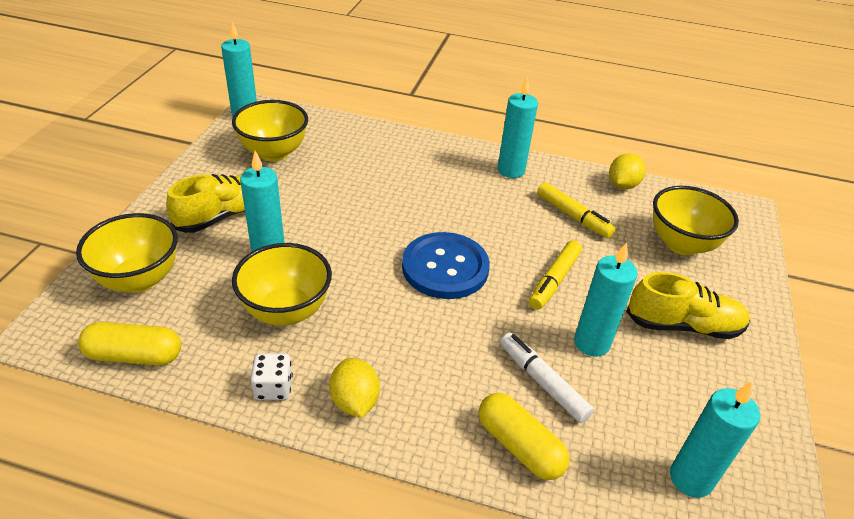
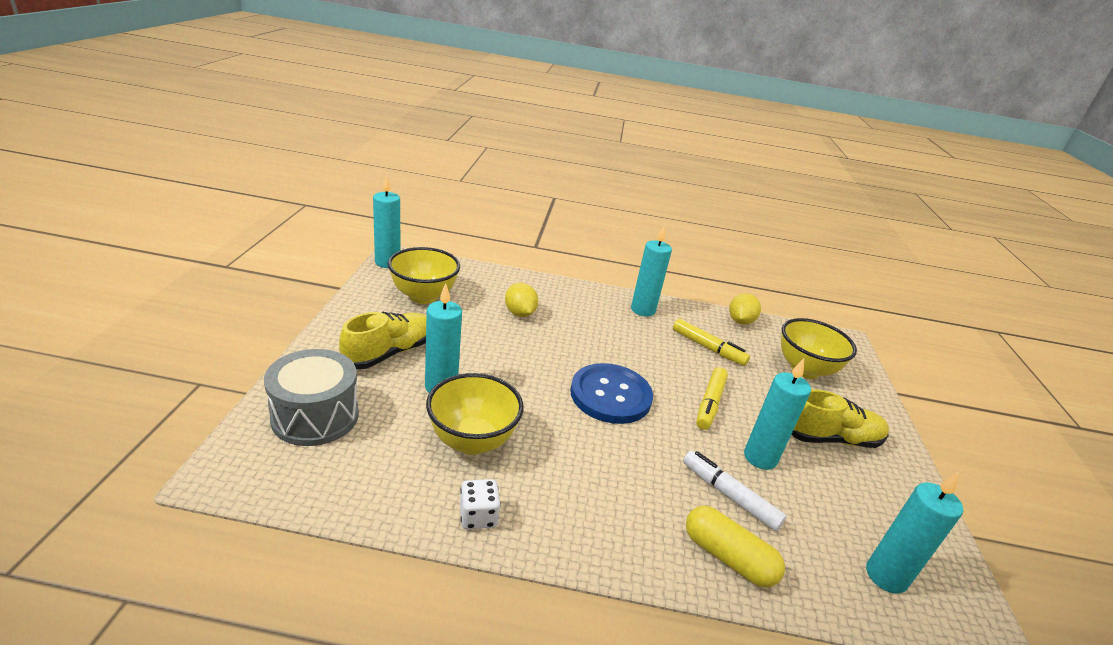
camera: 10 degrees left, 10 degrees down
yellow bowl [76,213,178,293] -> grey drum [264,349,359,446]
yellow capsule [78,322,181,366] -> none
yellow lemon [329,358,380,418] -> yellow lemon moved to [505,283,538,317]

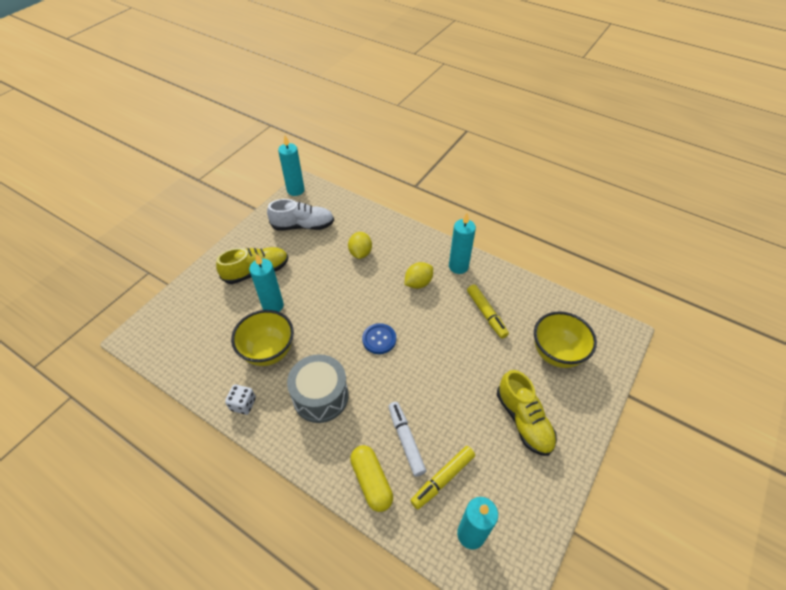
camera: 30 degrees right, 20 degrees up
grey drum [264,349,359,446] -> grey drum moved to [287,354,349,423]
yellow bowl [388,247,460,304] -> white shoe [267,199,334,230]
blue button [570,363,653,424] -> blue button [362,323,396,354], size x0.58
yellow marker [696,367,728,430] -> yellow marker moved to [410,446,475,509]
yellow lemon [729,293,761,325] -> yellow lemon moved to [405,262,433,289]
turquoise candle [744,358,811,470] -> none
yellow shoe [791,390,889,448] -> yellow shoe turned 45 degrees clockwise [497,370,557,456]

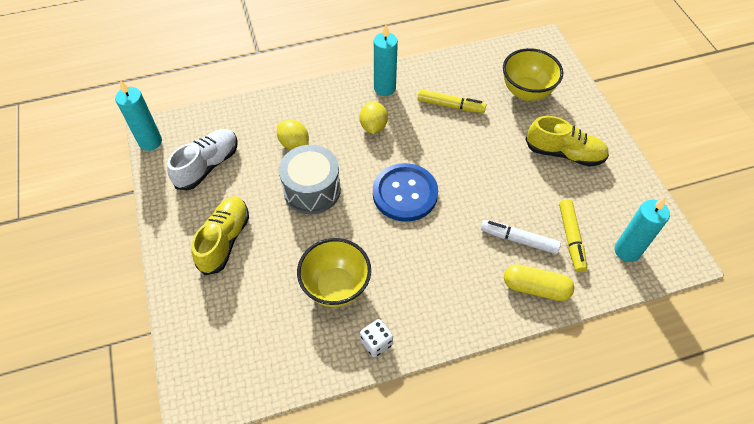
camera: 50 degrees left, 5 degrees up
turquoise candle [249,253,284,312] -> none
grey drum [287,354,349,423] -> grey drum moved to [279,145,341,214]
blue button [362,323,396,354] -> blue button [373,163,438,222], size x1.72

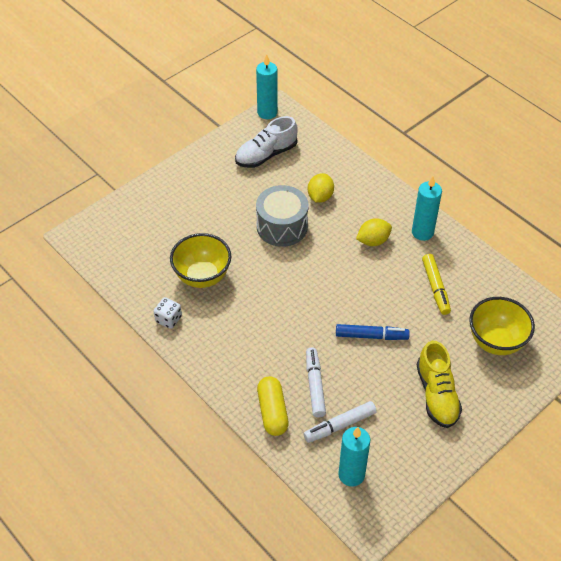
camera: 65 degrees right, 5 degrees down
white shoe [167,129,237,190] -> white shoe turned 135 degrees clockwise [235,116,298,168]
yellow shoe [192,197,249,275] -> none
blue button [373,163,438,222] -> none
yellow marker [559,199,587,272] -> white marker [303,401,377,443]
none -> blue marker [336,324,410,340]

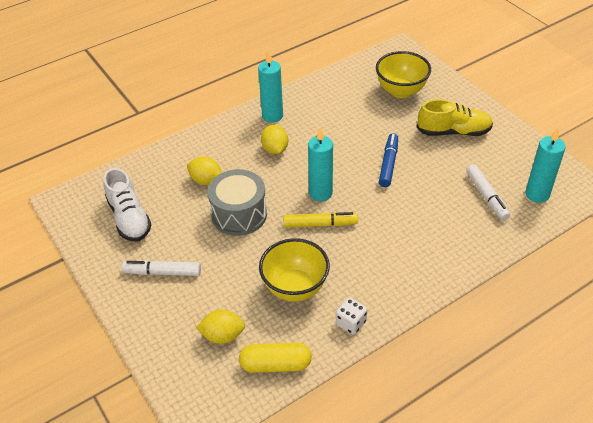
camera: 80 degrees left, 5 degrees down
turquoise candle [256,54,278,119] -> turquoise candle moved to [308,127,333,201]
yellow capsule [257,376,289,436] -> yellow capsule moved to [239,343,312,373]
white marker [306,347,326,417] -> white marker moved to [122,260,201,276]
yellow marker [422,254,451,315] -> yellow marker moved to [284,212,358,228]
none -> yellow lemon [196,309,245,344]

